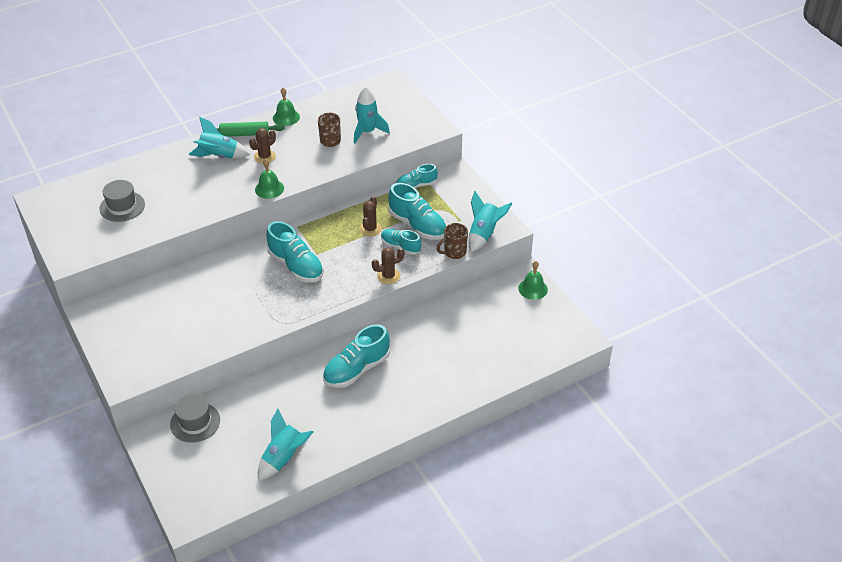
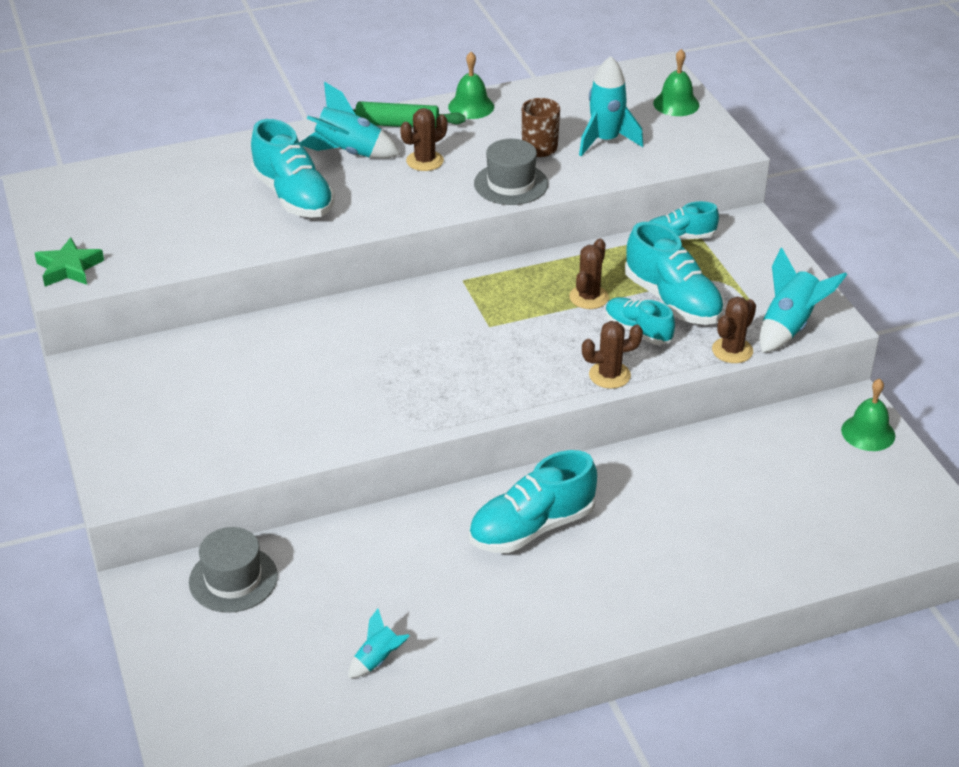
camera: 10 degrees right, 5 degrees down
grey hat [99,180,145,222] -> grey hat moved to [474,139,548,205]
green bell [255,159,284,199] -> green bell moved to [653,49,700,116]
turquoise rocket [258,409,313,481] -> turquoise rocket [348,609,409,678], size x0.56
turquoise shoe [266,221,324,282] -> turquoise shoe moved to [251,119,335,218]
brown mug [437,223,468,259] -> brown cactus [712,297,756,363]
none -> green star [35,237,104,286]

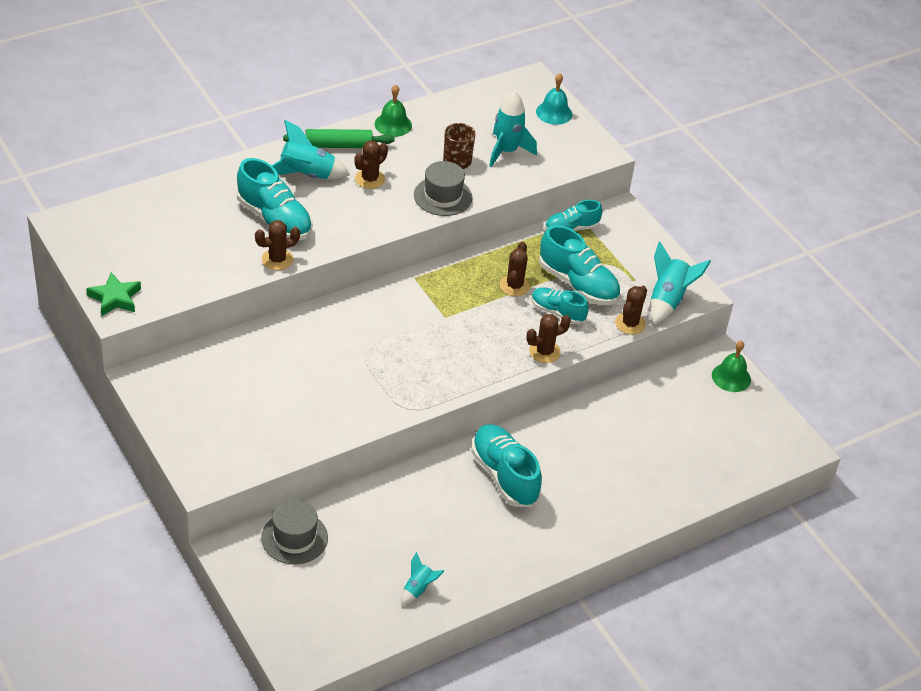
camera: 15 degrees left, 5 degrees up
turquoise shoe [469,450,597,553] -> turquoise shoe turned 105 degrees clockwise [471,424,542,507]
green bell [653,49,700,116] -> turquoise bell [536,73,572,125]
none -> brown cactus [255,220,300,270]

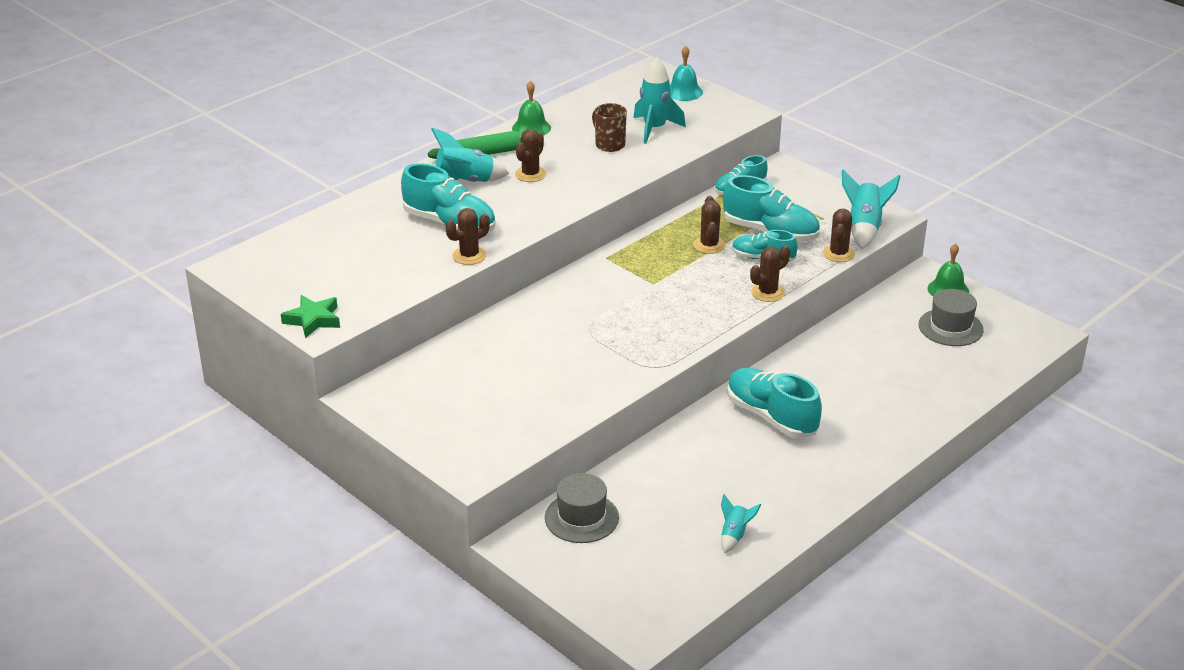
camera: 10 degrees left, 10 degrees down
grey hat [414,161,472,216] -> grey hat moved to [918,289,984,346]

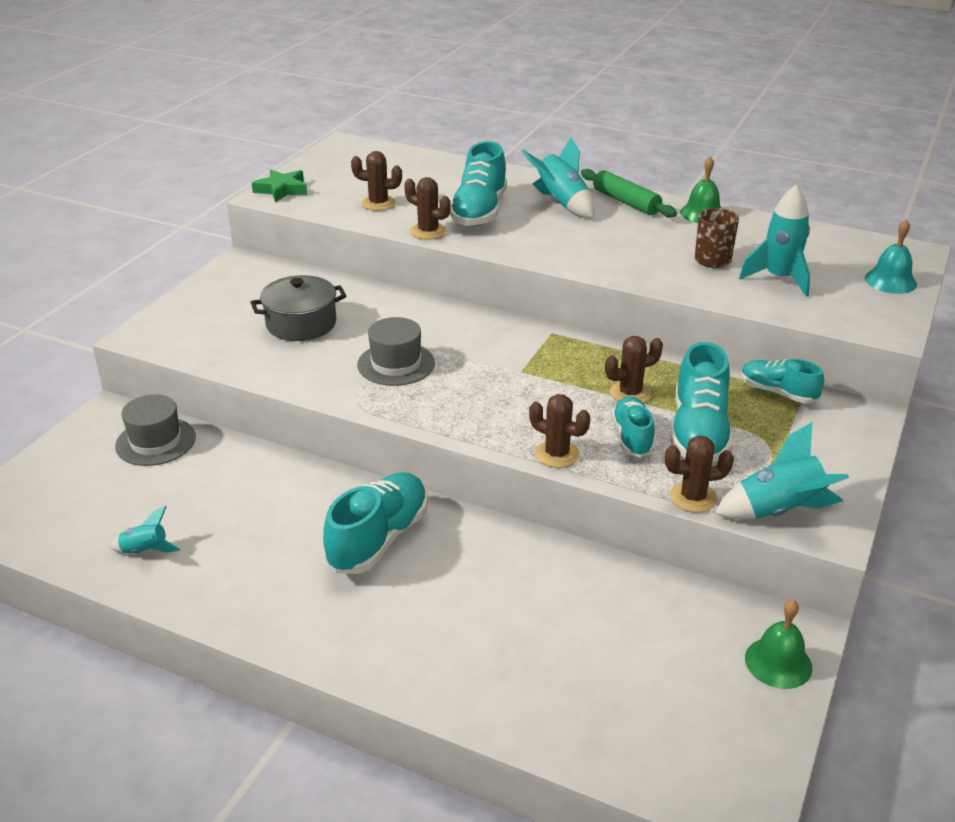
camera: 70 degrees right, 0 degrees up
brown cactus [515,129,547,182] -> brown cactus moved to [351,151,402,211]
grey hat [918,289,984,346] -> grey hat moved to [357,317,435,386]
none -> grey pot [250,275,346,341]

